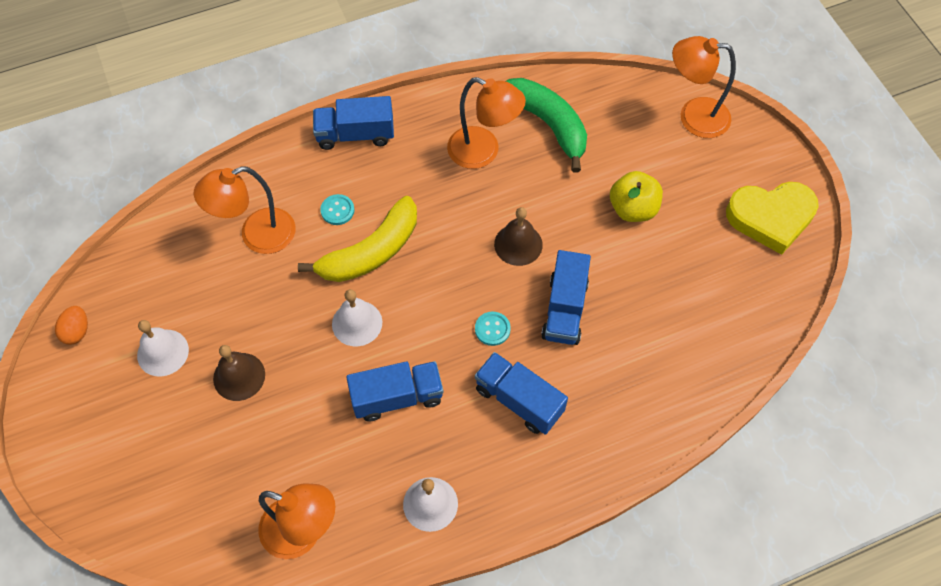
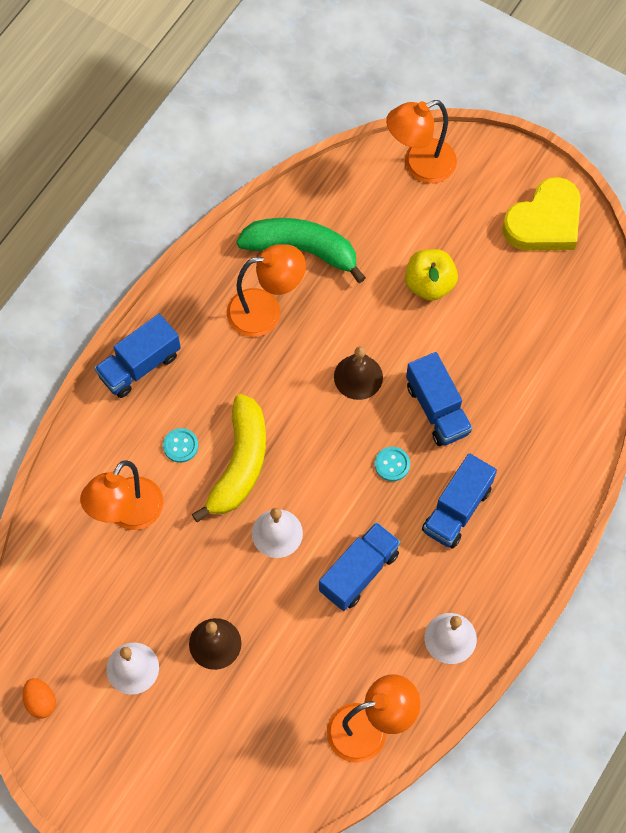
camera: 35 degrees left, 5 degrees up
blue truck [475,352,568,435] -> blue truck turned 60 degrees counterclockwise [422,453,497,548]

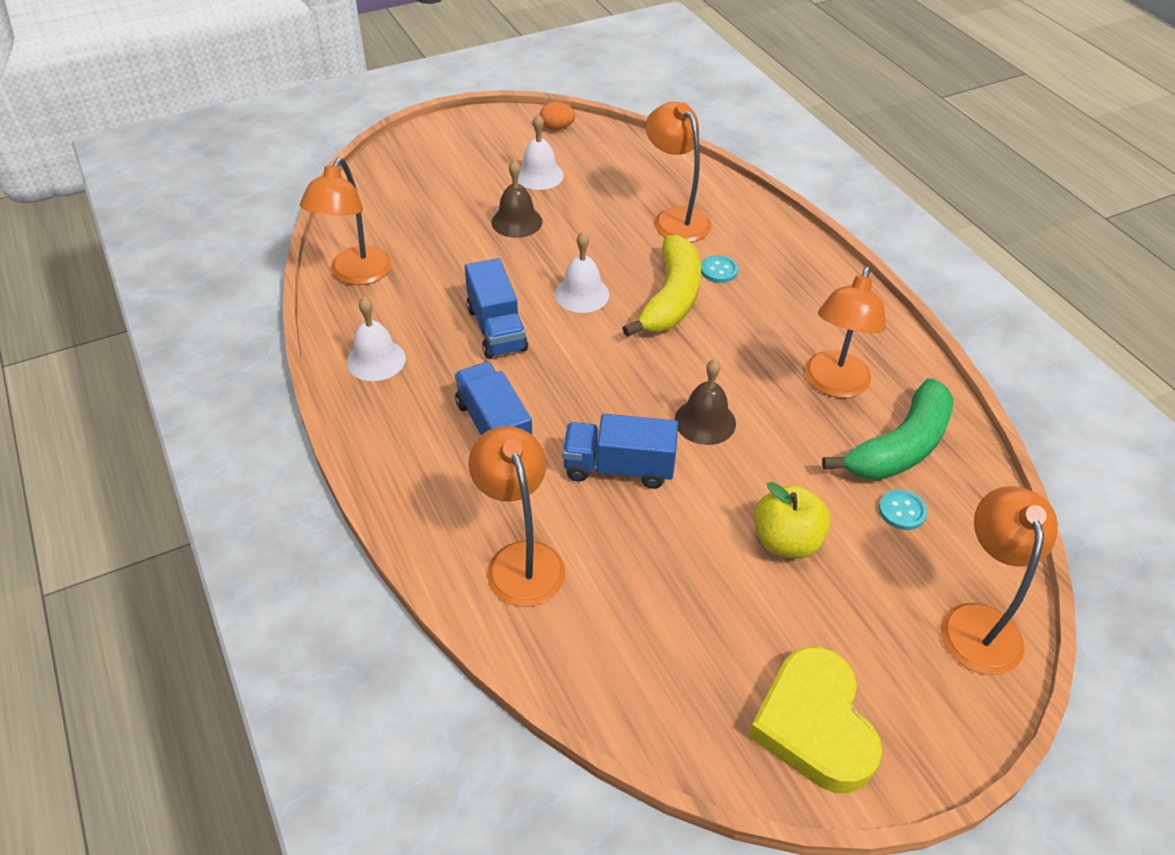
camera: 120 degrees right, 20 degrees down
blue truck [94,314,181,398] -> none
yellow banana [192,394,266,523] -> yellow banana turned 120 degrees counterclockwise [622,235,701,337]
turquoise button [375,447,410,481] -> turquoise button moved to [879,489,927,530]
none -> orange lamp [468,426,565,607]

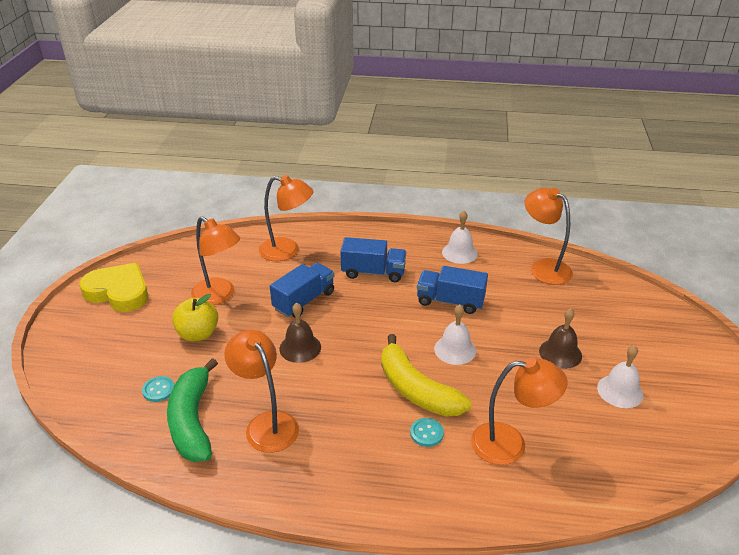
camera: 125 degrees right, 10 degrees down
orange egg [540,102,575,130] -> none
orange lamp [941,486,1058,675] -> orange lamp moved to [191,216,241,305]

